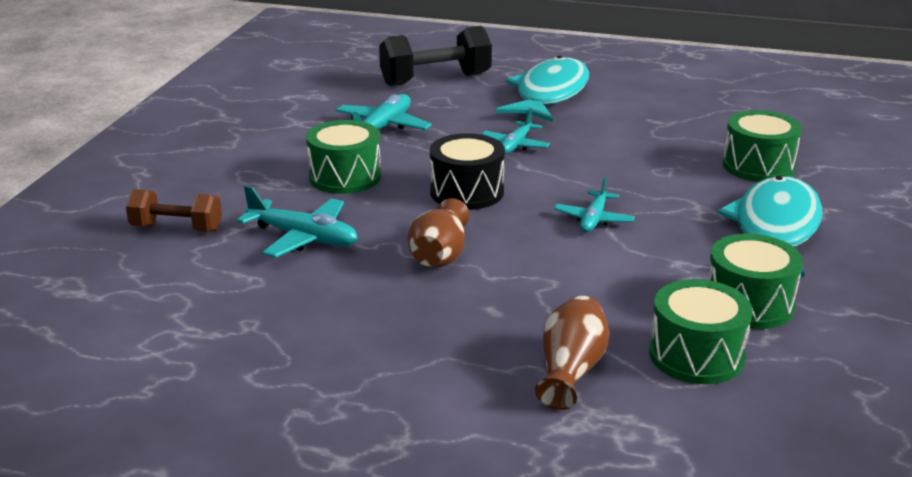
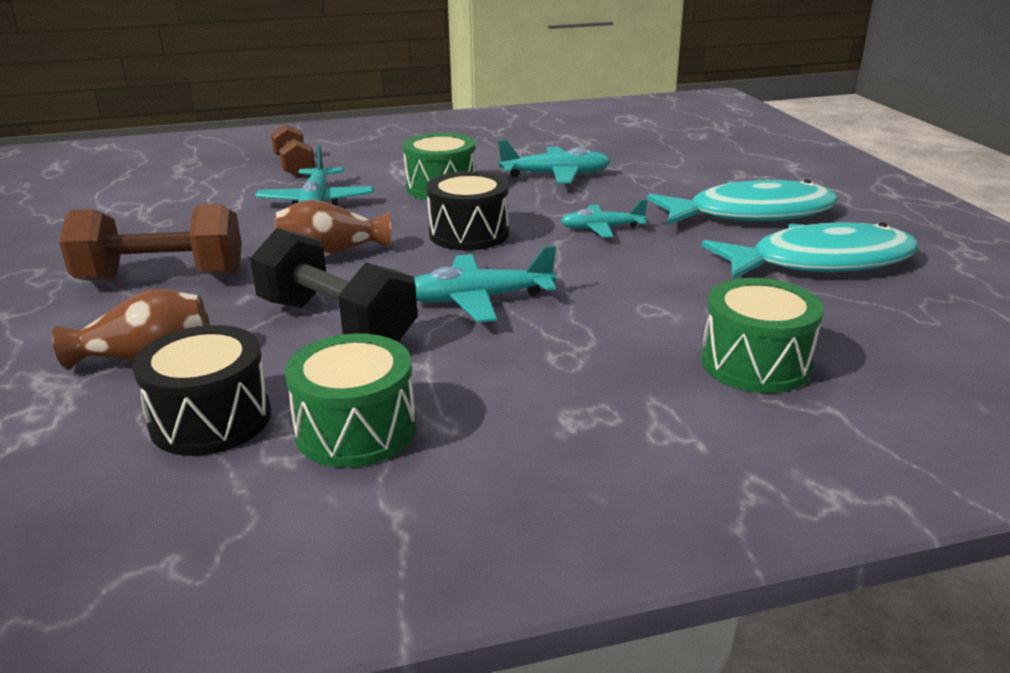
camera: 60 degrees right, 0 degrees up
black dumbbell [379,26,492,86] -> black dumbbell moved to [250,228,418,342]
turquoise plane [554,177,635,232] -> turquoise plane [414,246,556,322], size x1.51
green drum [649,279,753,384] -> black drum [132,325,271,456]
turquoise fish [717,176,822,278] -> turquoise fish moved to [702,222,919,280]
none -> brown dumbbell [59,204,242,281]

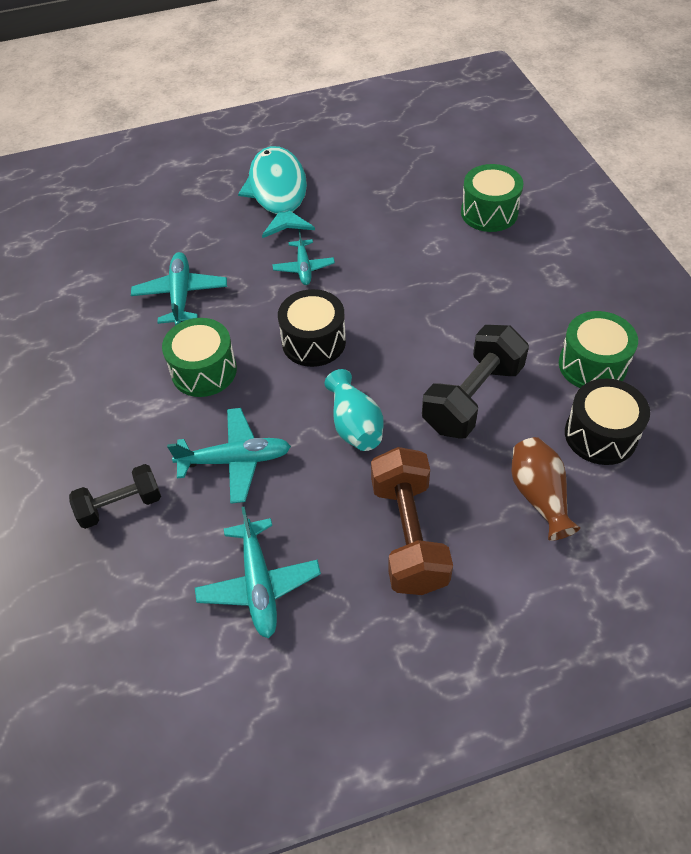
camera: 90 degrees left, 25 degrees up
brown dumbbell [271,124,315,177] -> black dumbbell [69,464,161,529]
brown vase [275,200,391,257] -> turquoise vase [324,369,384,451]
turquoise plane [414,246,556,322] -> turquoise plane moved to [195,507,321,638]
turquoise fish [702,222,919,280] -> none

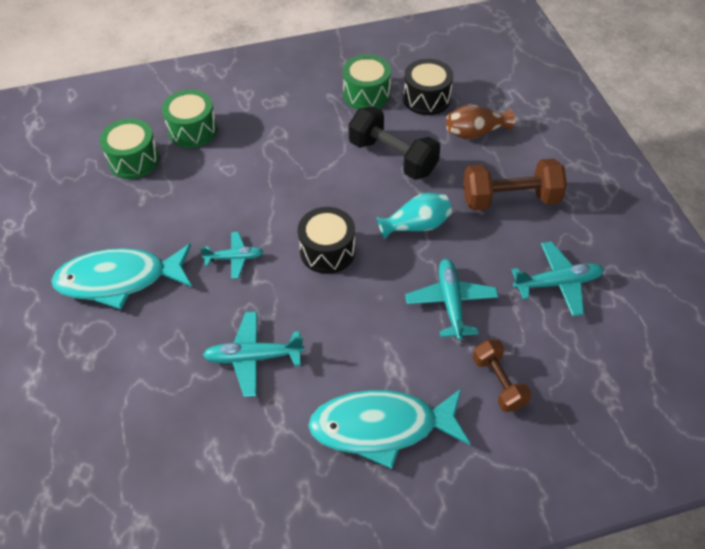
camera: 90 degrees left, 0 degrees up
black dumbbell [69,464,161,529] -> brown dumbbell [473,339,531,412]
green drum [162,318,237,397] -> green drum moved to [100,119,160,179]
none -> turquoise fish [308,389,470,469]

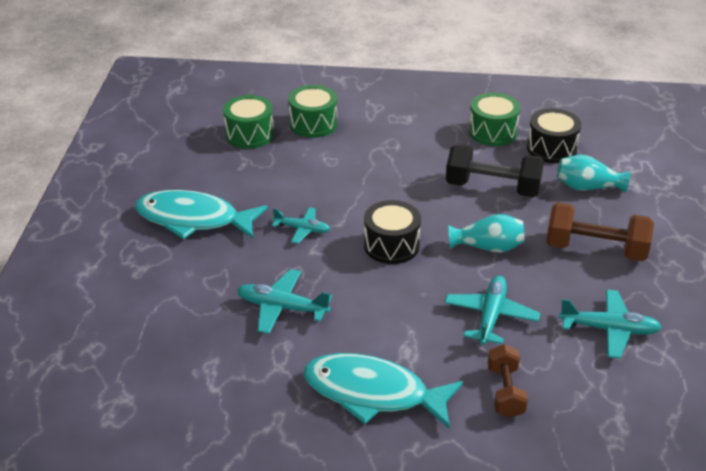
camera: 20 degrees right, 15 degrees down
black dumbbell [348,106,440,180] -> black dumbbell turned 45 degrees counterclockwise [446,144,544,197]
brown vase [446,104,515,139] -> turquoise vase [557,155,631,193]

